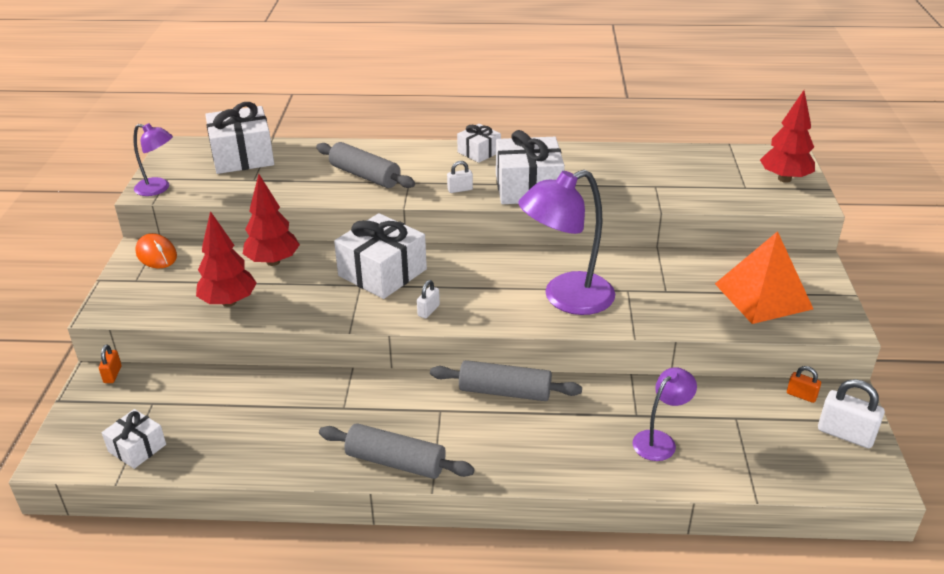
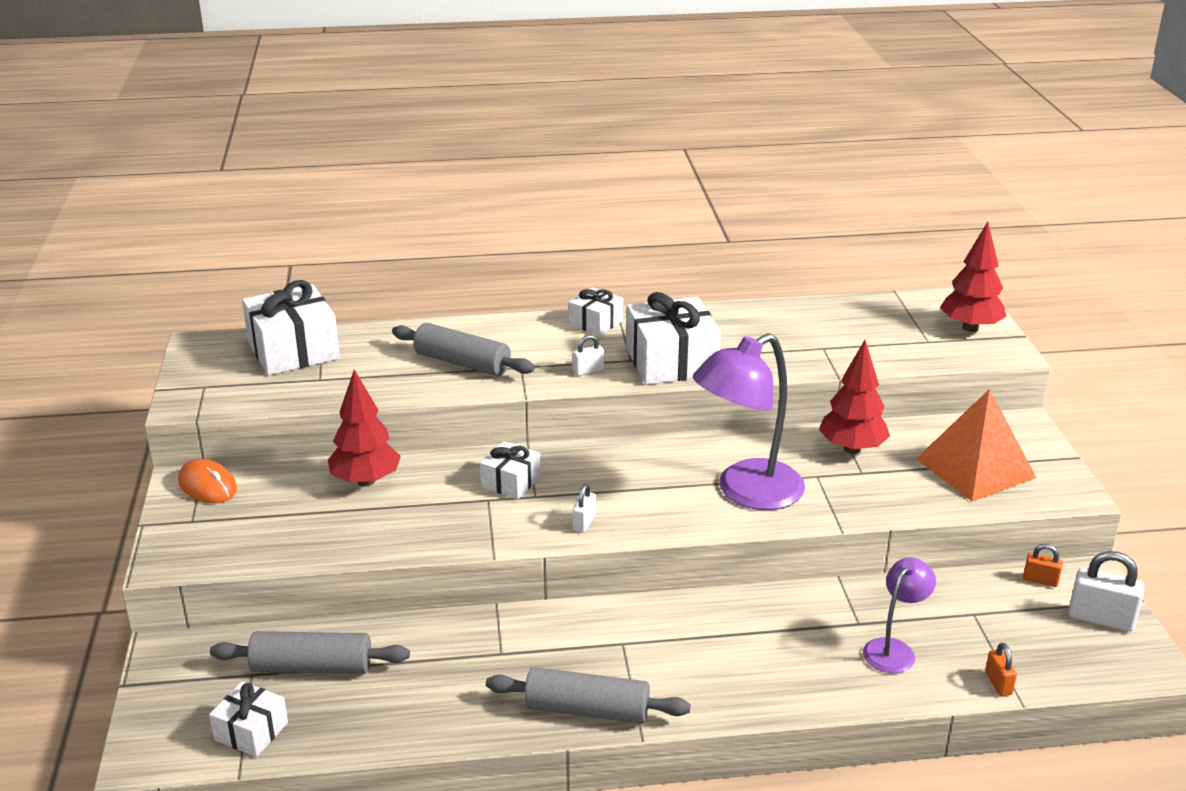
camera: 10 degrees left, 5 degrees down
orange padlock [99,344,121,383] -> orange padlock moved to [985,643,1017,696]
purple lamp [134,123,173,196] -> none
red tree [196,211,257,307] -> red tree moved to [819,340,890,454]
white gift [334,213,427,299] -> white gift [480,441,541,499], size x0.55
grey rolling pin [430,360,582,401] -> grey rolling pin moved to [210,631,410,674]

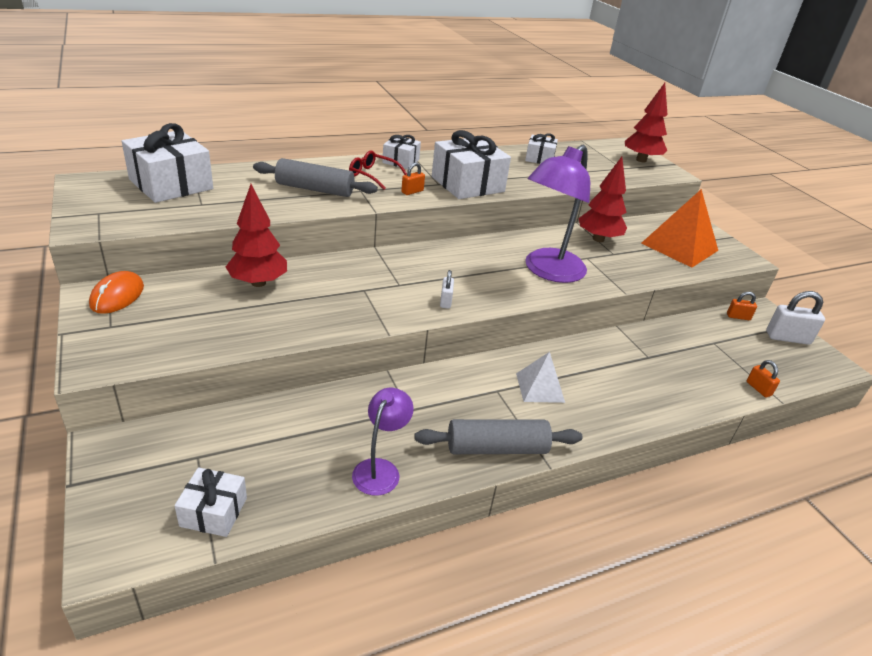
camera: 20 degrees left, 5 degrees up
orange mouse [178,459,237,503] -> orange mouse turned 75 degrees clockwise [89,271,144,314]
grey rolling pin [210,631,410,674] -> none
white gift [480,441,541,499] -> white gift moved to [525,133,558,164]
white padlock [572,335,604,376] -> orange padlock [401,162,425,195]
purple lamp [863,557,936,673] -> purple lamp moved to [352,388,414,496]
none -> red glasses [349,151,407,190]
none -> white pyramid [516,352,565,403]

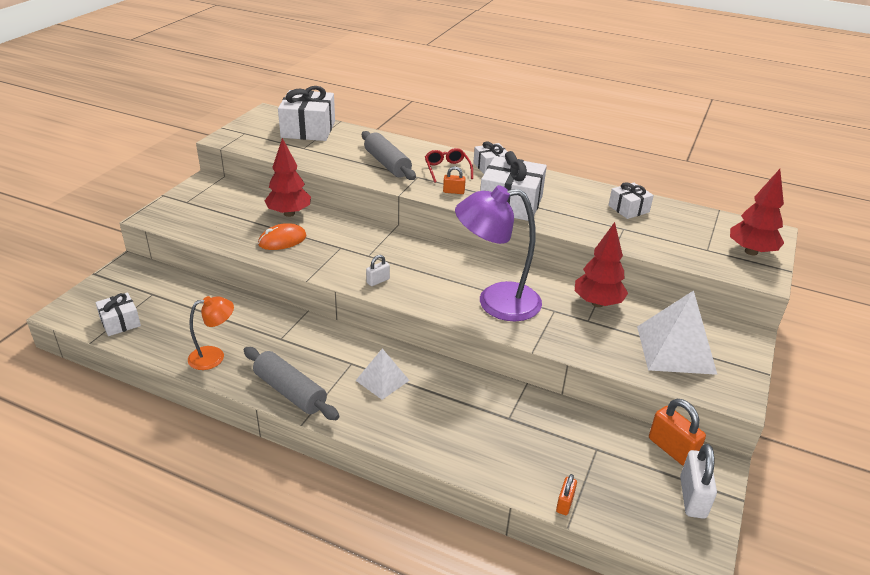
camera: 50 degrees right, 0 degrees up
orange mouse [89,271,144,314] -> orange mouse moved to [258,223,307,250]
purple lamp [352,388,414,496] -> orange lamp [188,296,234,370]
orange pyramid [641,189,718,268] -> white pyramid [637,290,717,375]
orange padlock [727,292,757,320] -> orange padlock [649,399,706,466], size x1.79
white padlock [766,291,825,345] -> white padlock turned 45 degrees clockwise [680,444,717,519]

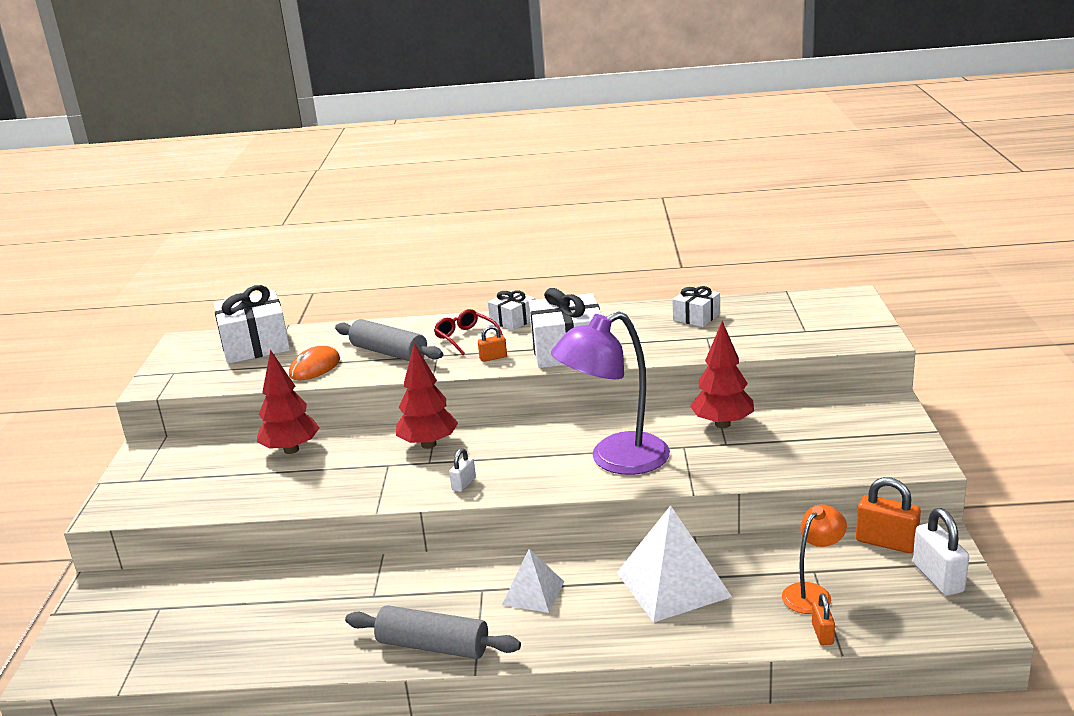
camera: 20 degrees left, 10 degrees down
white gift [95,293,141,336] -> none
orange lamp [188,296,234,370] -> orange lamp moved to [782,504,847,614]
orange mouse [258,223,307,250] -> orange mouse moved to [289,346,340,380]
white pyramid [637,290,717,375] -> white pyramid moved to [617,505,732,623]
red tree [730,169,784,256] -> red tree moved to [396,343,458,449]

